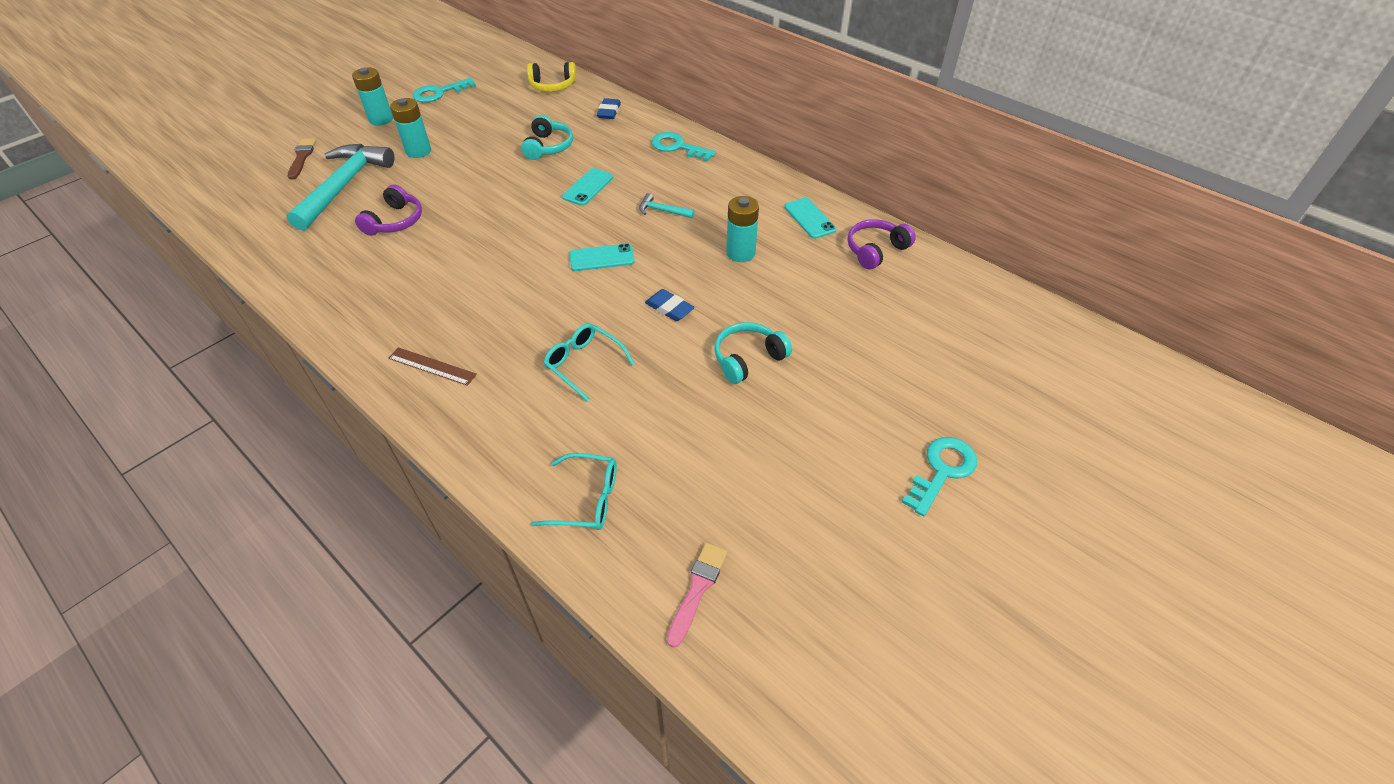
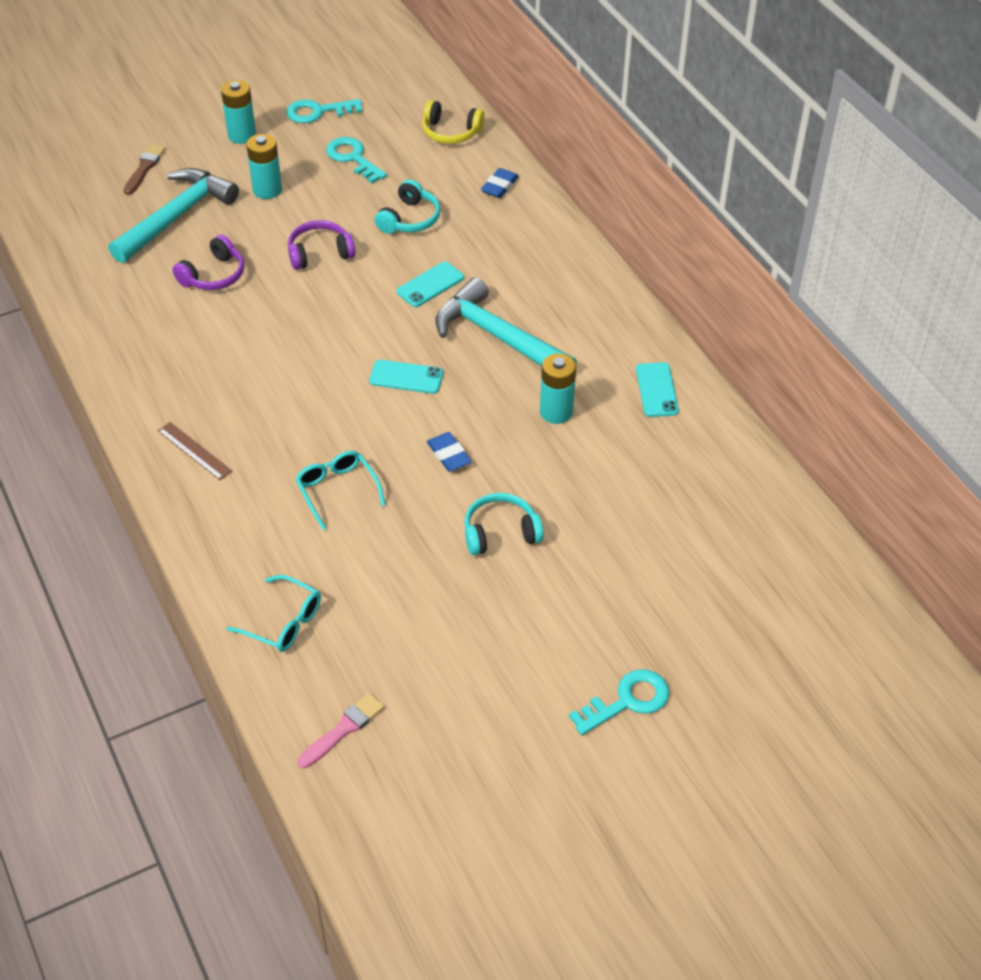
camera: 20 degrees right, 0 degrees up
turquoise hammer [639,193,695,218] -> turquoise hammer [435,277,577,367], size x2.38
turquoise key [651,132,716,162] -> turquoise key moved to [326,137,387,183]
purple headphones [847,219,916,270] -> purple headphones moved to [288,220,355,270]

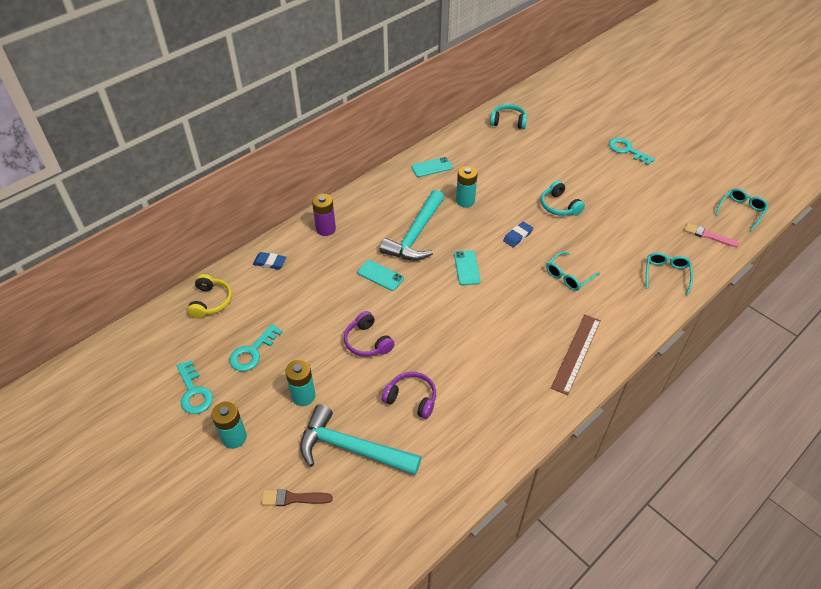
camera: 105 degrees left, 0 degrees up
brown ruler [158,422,233,480] -> brown ruler [551,315,601,395], size x1.59
turquoise headphones [375,179,441,234] -> turquoise headphones moved to [490,104,527,129]
none -> purple battery [312,194,336,236]
none -> turquoise glasses [715,188,768,231]

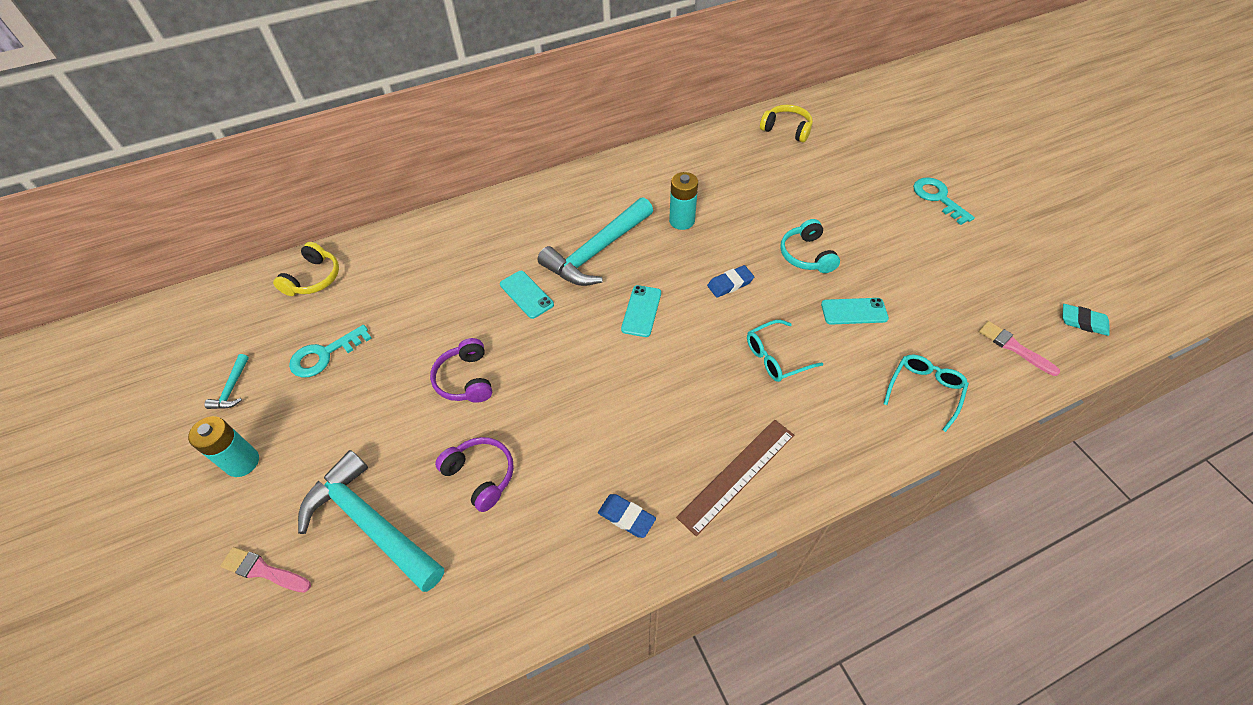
camera: 20 degrees right, 5 degrees up
turquoise key [177,360,213,414] -> turquoise hammer [204,354,249,409]
blue eraser [253,252,287,269] -> blue eraser moved to [598,494,656,538]
brown brush [261,489,333,506] -> pink brush [220,547,311,593]
turquoise battery [285,360,315,406] -> none
purple battery [312,194,336,236] -> none
turquoise phone [411,157,453,177] -> turquoise phone moved to [821,298,889,325]
turquoise headphones [490,104,527,129] -> yellow headphones [760,105,813,142]
turquoise glasses [715,188,768,231] -> turquoise eraser [1063,304,1109,336]

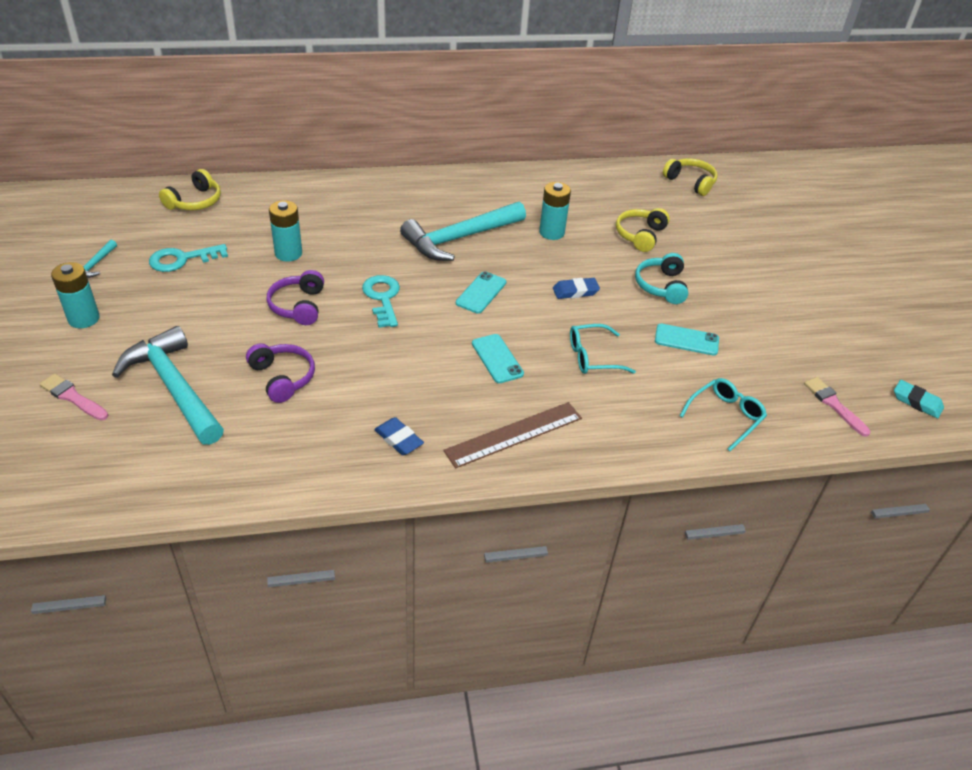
camera: 10 degrees right, 10 degrees down
turquoise phone [500,271,554,319] -> turquoise phone moved to [472,334,524,383]
turquoise key [913,178,975,225] -> turquoise key moved to [362,275,400,328]
none -> turquoise battery [269,200,302,262]
none -> yellow headphones [616,208,670,252]

